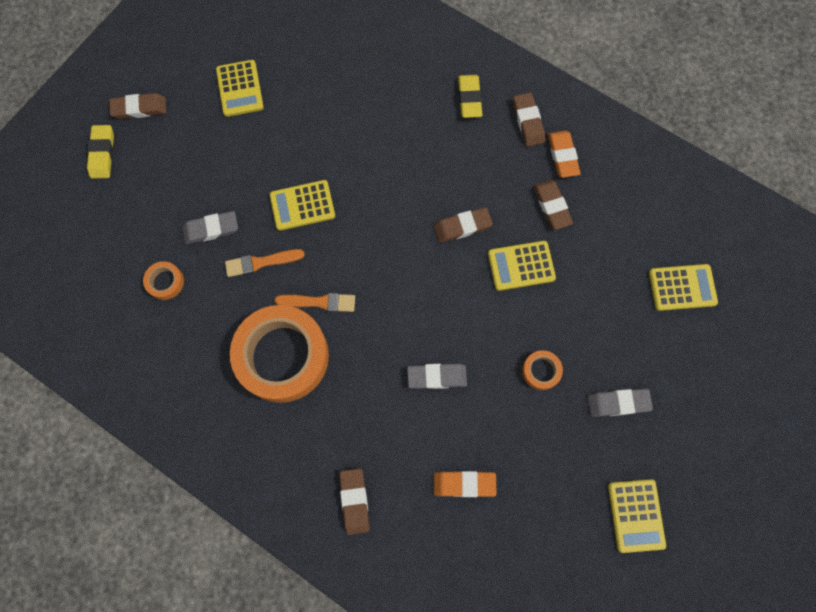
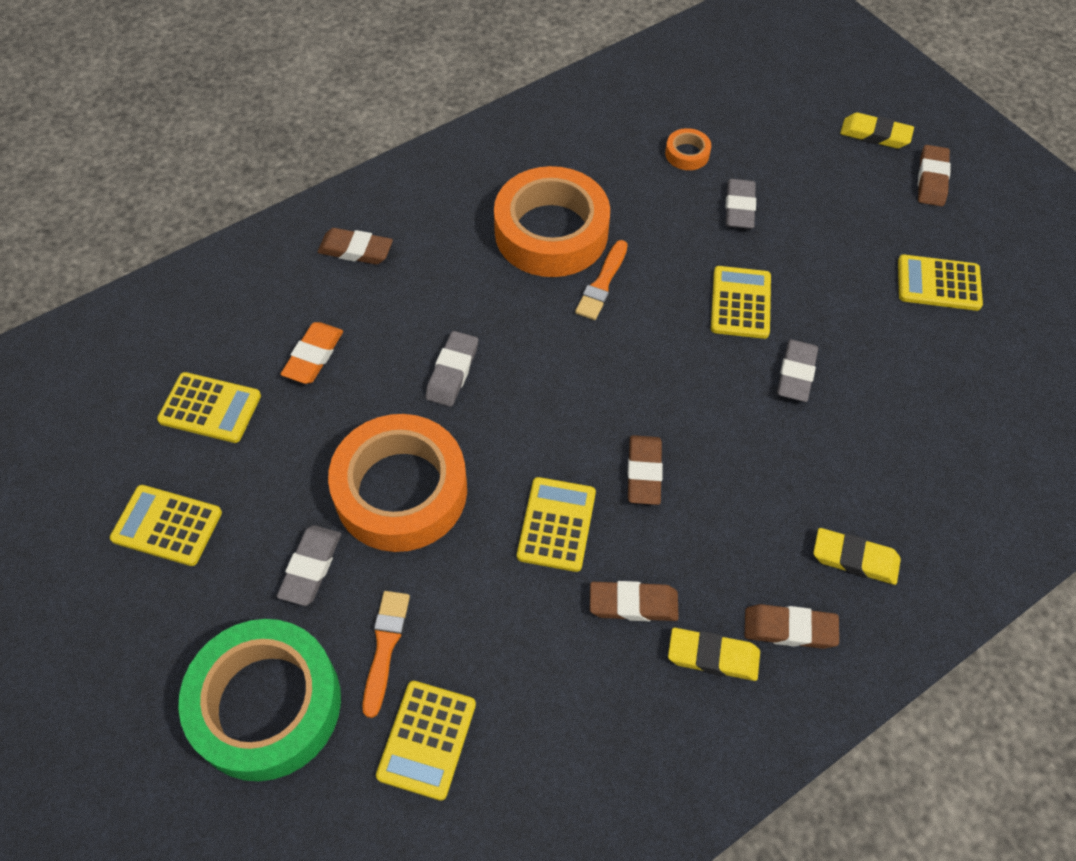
camera: 110 degrees right, 15 degrees down
orange brush [225,249,305,277] -> orange brush moved to [363,591,410,718]
orange tape [522,350,563,390] -> orange tape [328,414,467,552], size x2.43
orange eraser [548,131,581,178] -> yellow eraser [668,628,760,681]
none -> yellow calculator [157,372,261,443]
none -> green tape [178,619,341,781]
none -> grey eraser [777,339,818,402]

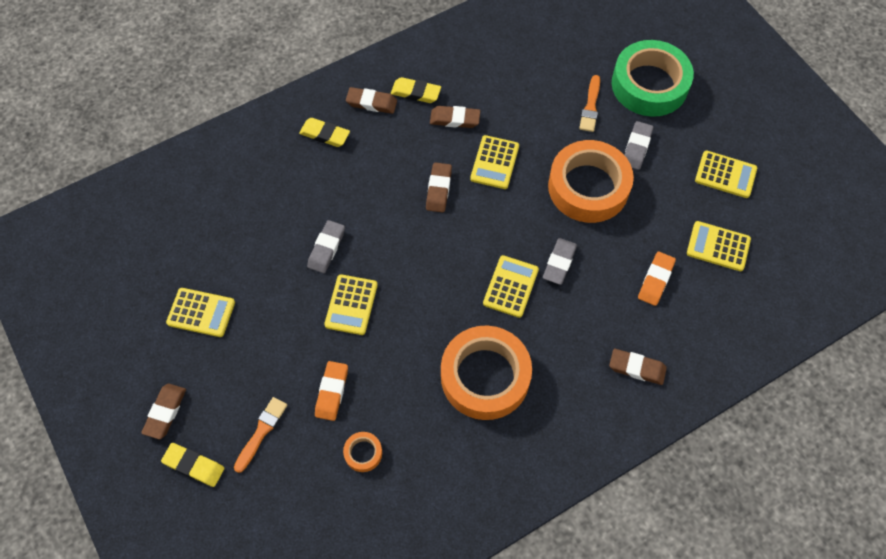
camera: 175 degrees left, 5 degrees up
yellow calculator [376,681,476,801] -> yellow calculator moved to [483,255,539,318]
orange brush [575,240,628,320] -> orange brush moved to [234,397,287,473]
grey eraser [725,179,756,229] -> orange eraser [315,361,348,421]

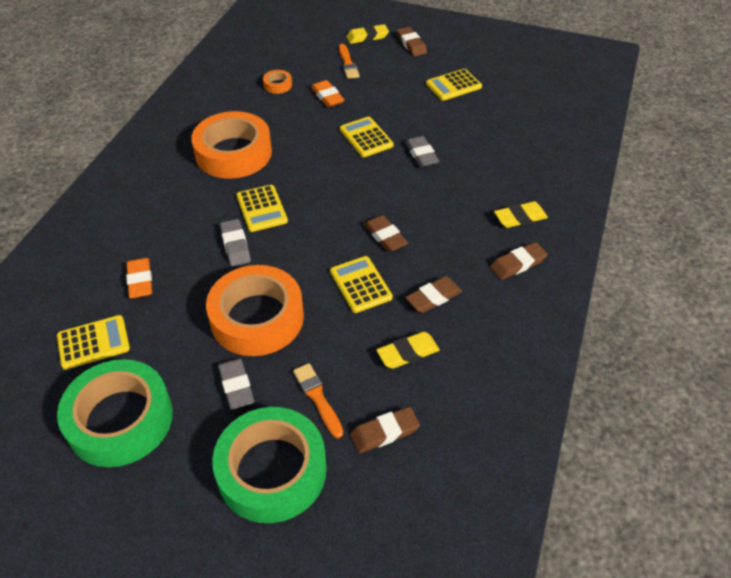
camera: 140 degrees right, 15 degrees down
yellow eraser [391,77,441,103] -> yellow eraser moved to [376,332,440,369]
brown eraser [609,349,667,385] -> brown eraser moved to [350,407,420,453]
yellow calculator [695,150,757,198] -> green tape [57,359,173,467]

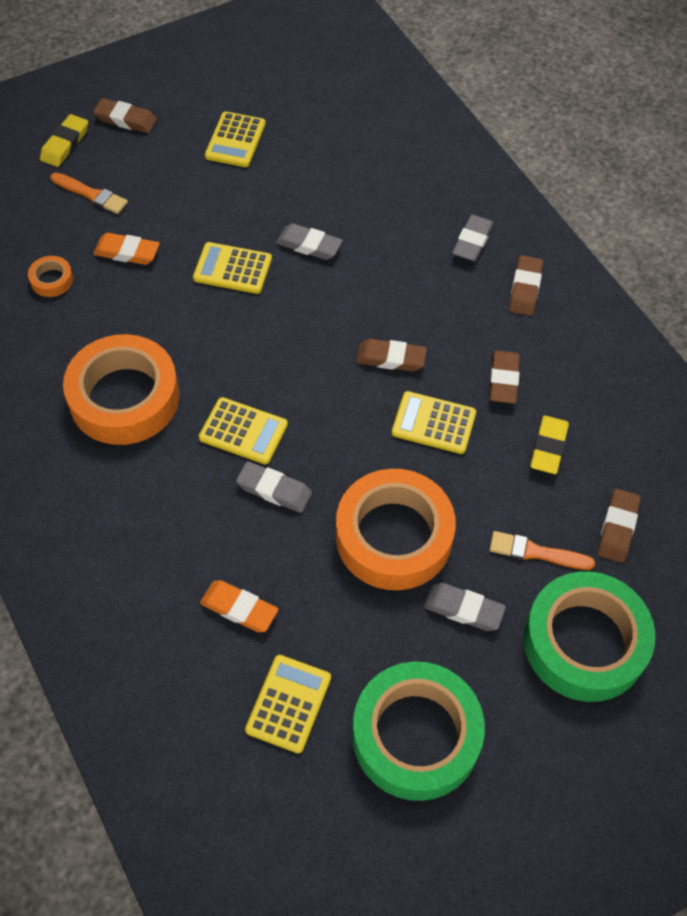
camera: 50 degrees left, 10 degrees up
yellow eraser [494,201,548,228] -> grey eraser [452,215,494,261]

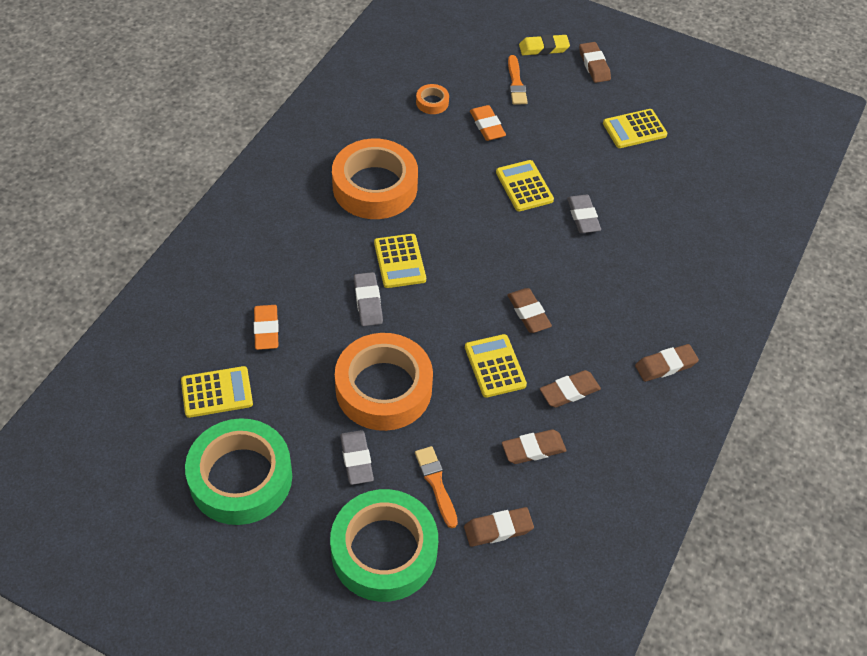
camera: 55 degrees right, 5 degrees down
grey eraser [452,215,494,261] -> none
yellow eraser [530,416,569,474] -> brown eraser [502,430,566,464]

